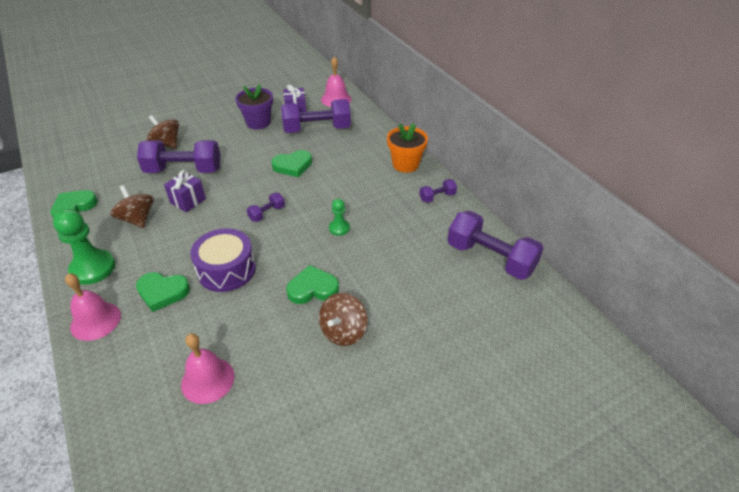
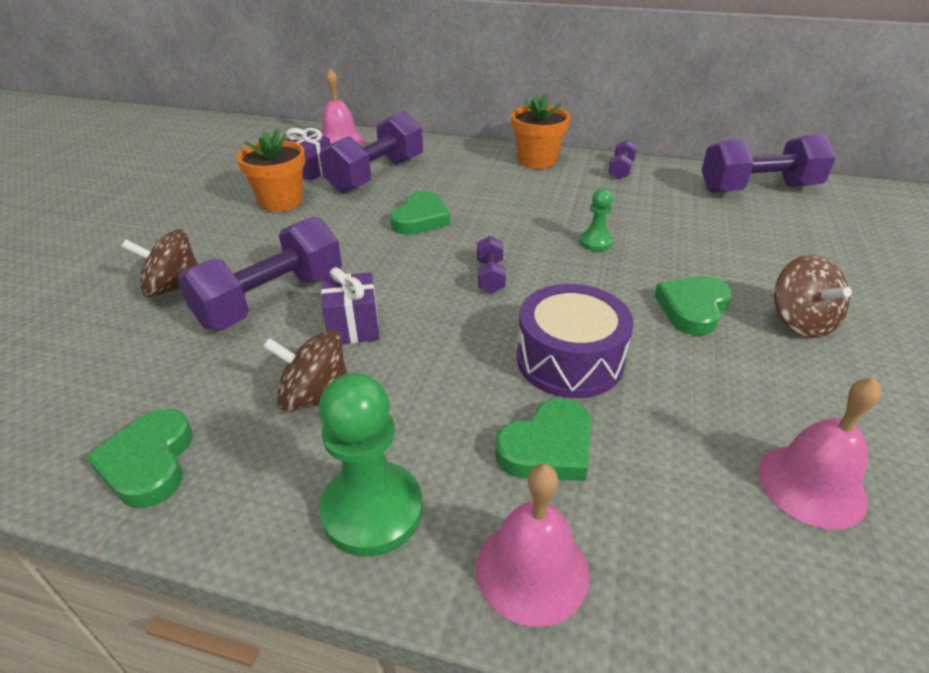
camera: 45 degrees left, 5 degrees down
purple flower pot [235,84,273,129] -> orange flower pot [236,129,306,212]

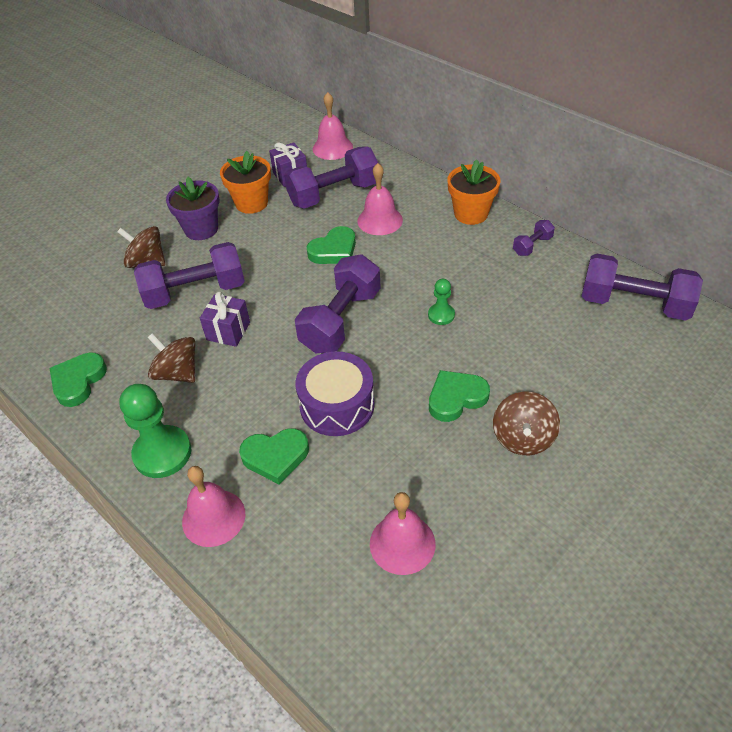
camera: 30 degrees right, 10 degrees up
purple dumbbell [477,236,506,293] -> purple dumbbell [295,254,381,353], size x2.16
none -> purple flower pot [166,177,220,240]
none -> pink bell [357,163,403,235]

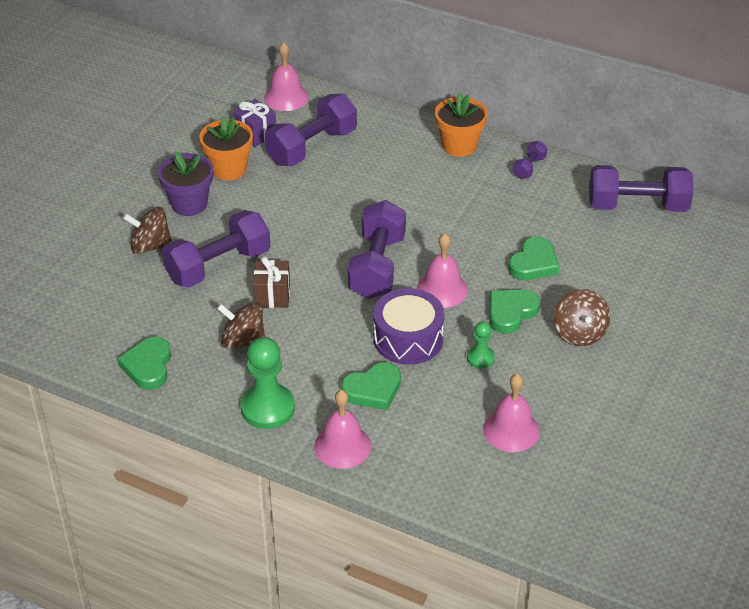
camera: 20 degrees left, 5 degrees down
purple gift [200,292,250,347] -> brown gift [253,256,290,308]
green heart [307,226,356,264] -> green heart moved to [508,237,559,280]
pink bell [357,163,403,235] -> pink bell moved to [417,233,468,308]
green pawn [428,279,455,325] -> green pawn moved to [467,321,495,368]

